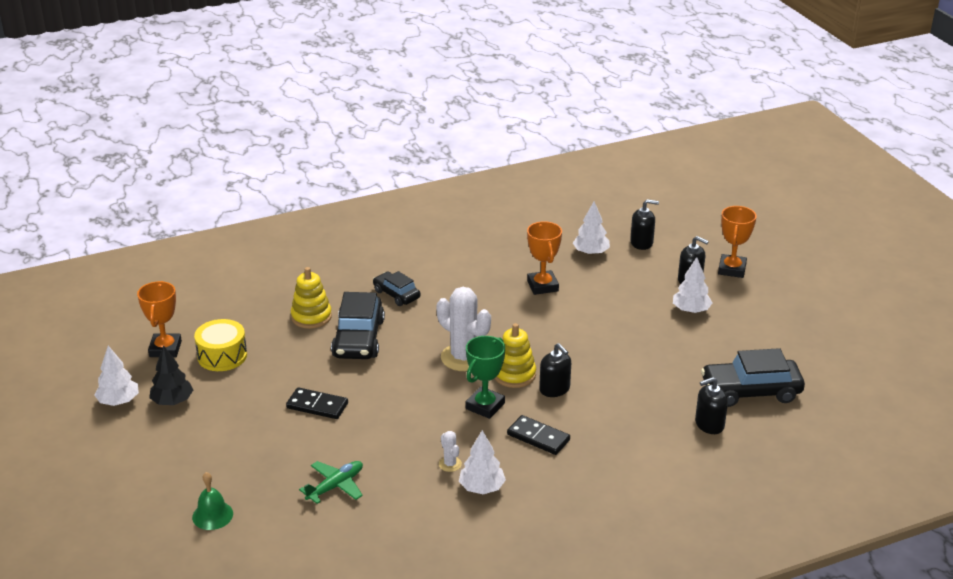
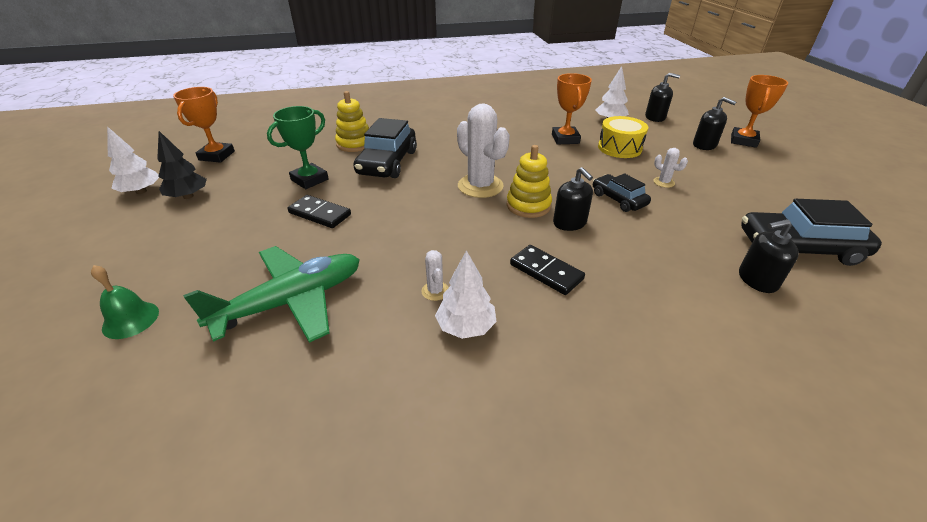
camera: 10 degrees right, 5 degrees up
yellow drum [194,319,247,371] -> yellow drum moved to [598,116,648,158]
green plane [299,461,363,504] -> green plane [183,246,360,343], size x1.77
black car [373,271,421,306] -> black car moved to [593,173,651,212]
green trophy [465,336,505,419] -> green trophy moved to [267,106,329,189]
white tree [673,257,713,313] -> none
none -> white cactus [653,148,688,188]

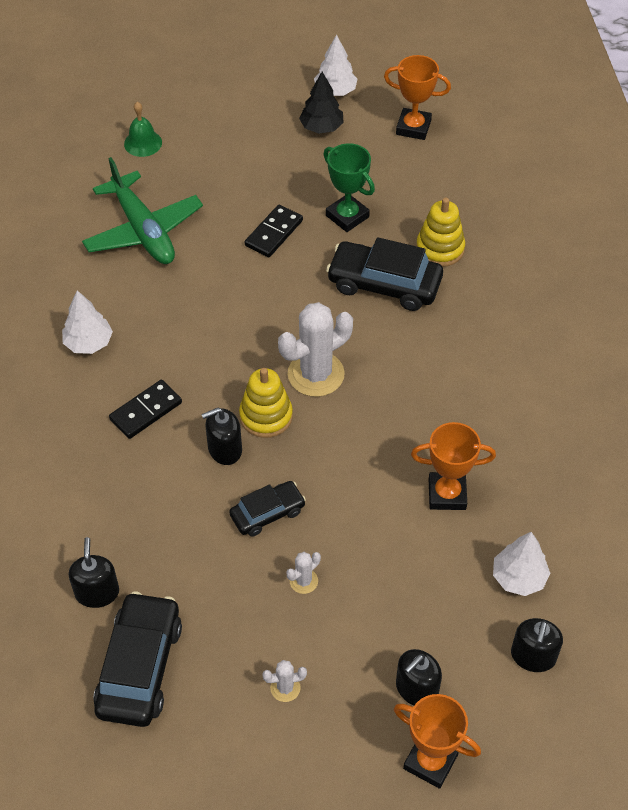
camera: 95 degrees right, 15 degrees up
white cactus [421,250,449,301] -> white cactus moved to [262,660,307,702]
yellow drum [598,116,648,158] -> none

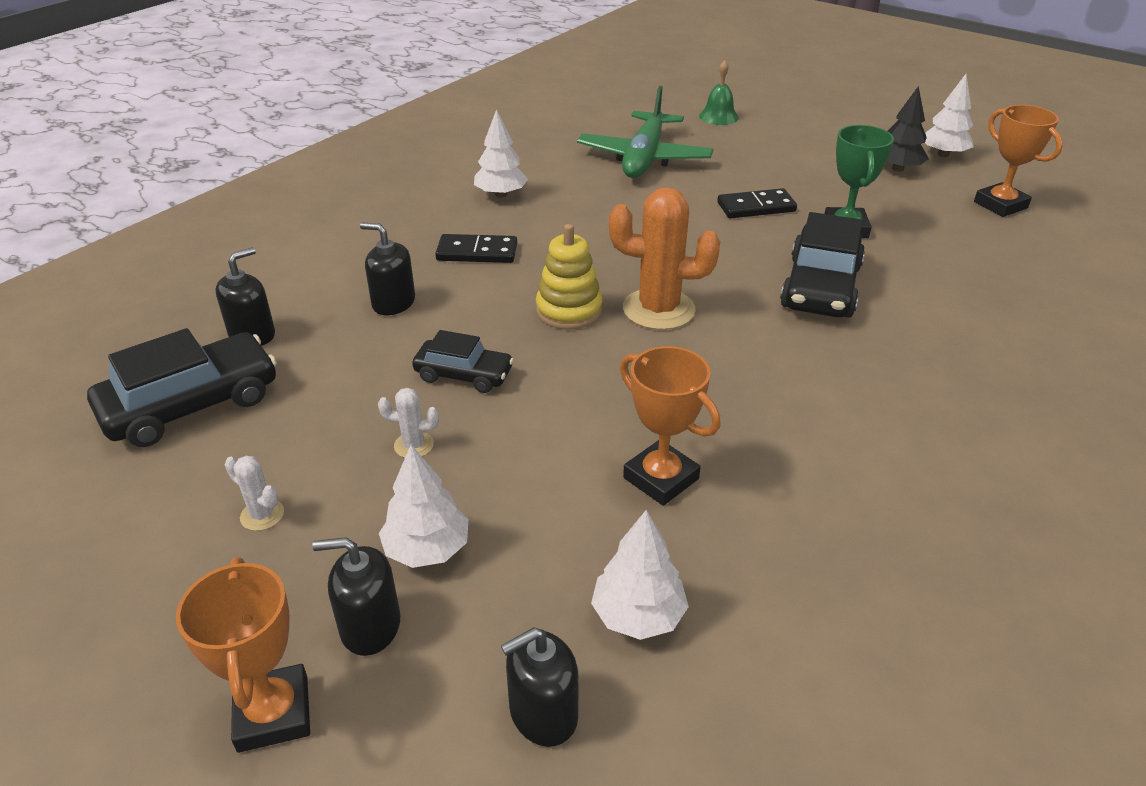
camera: 45 degrees right, 15 degrees down
black soap dispenser [201,408,242,465] -> black soap dispenser moved to [360,222,415,315]
white cactus [278,302,353,397] -> orange cactus [609,187,720,330]
black car [326,237,443,311] -> black car turned 135 degrees counterclockwise [780,212,865,318]
yellow stacking toy [416,198,465,267] -> none
none -> white tree [379,445,469,568]

